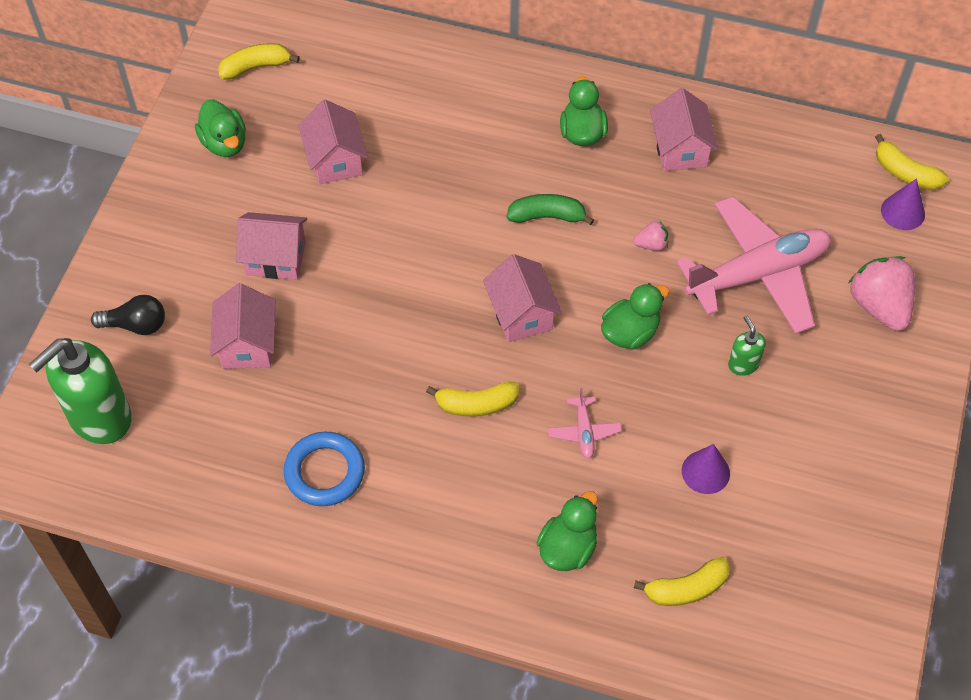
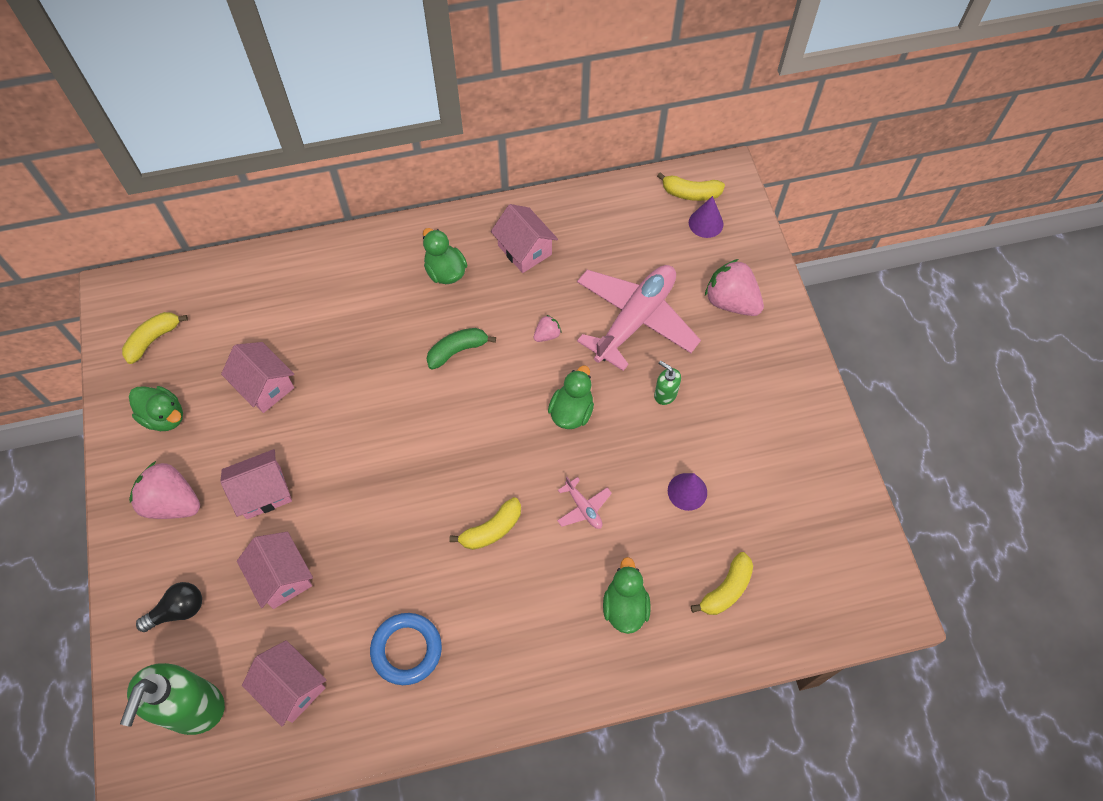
camera: 30 degrees left, 5 degrees up
pink house [483,254,562,342] -> pink house moved to [242,640,326,726]
none -> pink strawberry [129,461,200,519]

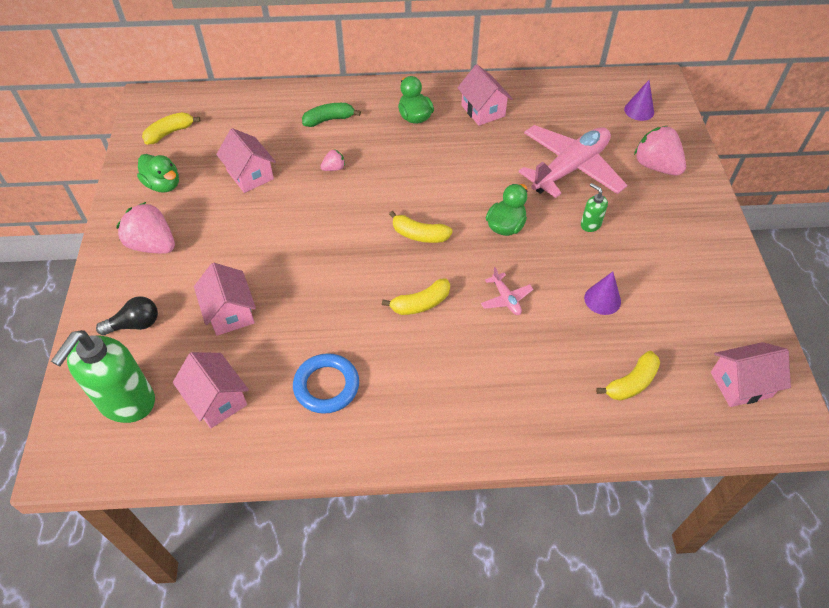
camera: 10 degrees right, 10 degrees down
pink house [220,449,292,519] -> pink house moved to [711,342,791,407]
green banana [427,328,496,370] -> green banana moved to [302,103,361,127]
pink strawberry [534,315,561,342] -> pink strawberry moved to [320,149,345,171]
green duck [603,557,651,634] -> none
yellow banana [657,172,725,201] -> yellow banana moved to [389,211,453,243]

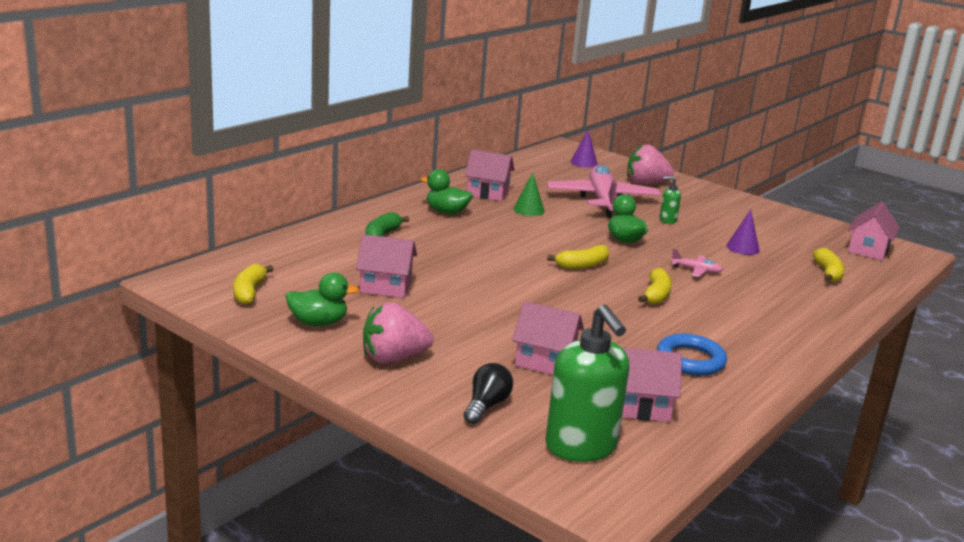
camera: 50 degrees left, 30 degrees down
pink strawberry [320,149,345,171] -> none
none -> green cone [513,173,545,216]

